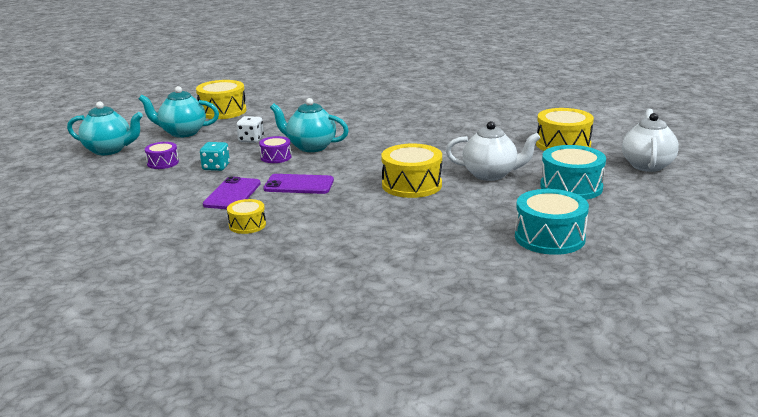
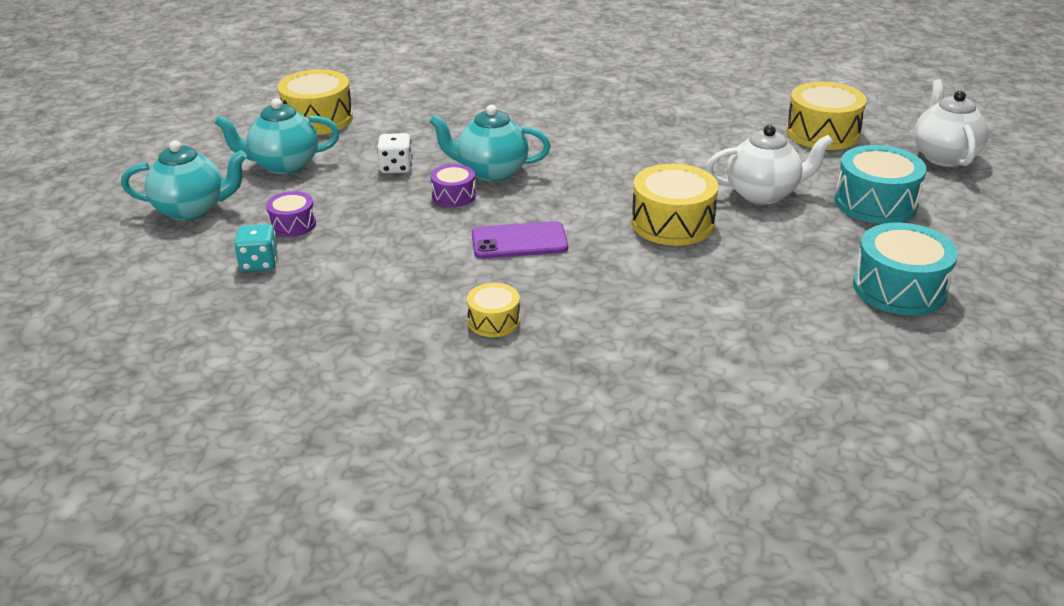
camera: 15 degrees left, 10 degrees up
turquoise dice [200,142,230,171] -> turquoise dice moved to [234,224,278,272]
purple phone [203,176,261,209] -> none

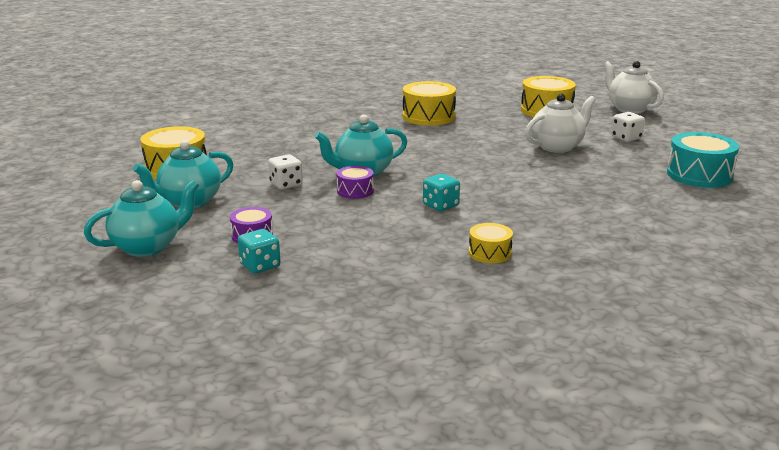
camera: 30 degrees left, 10 degrees down
purple phone [472,221,568,259] -> turquoise dice [423,174,460,211]
yellow drum [632,164,718,246] -> yellow drum moved to [403,81,456,126]
turquoise drum [834,145,926,224] -> white dice [612,112,645,142]

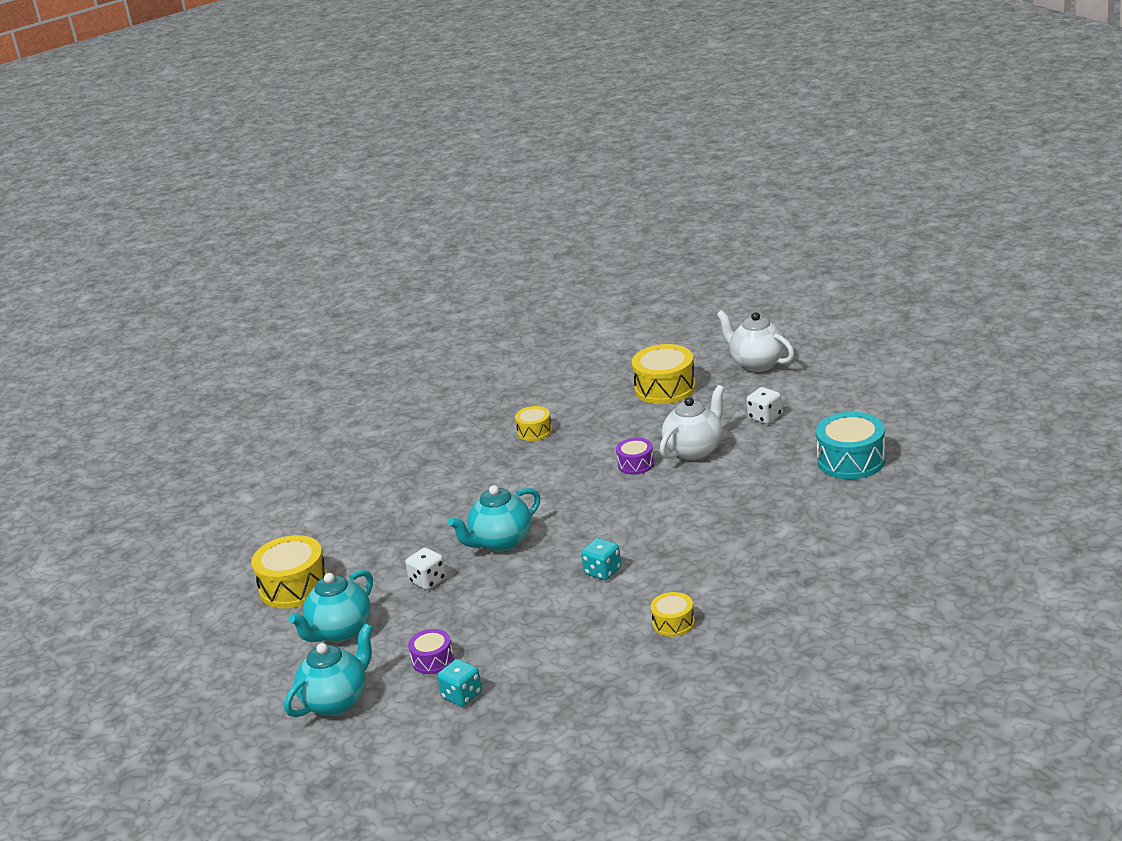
camera: 10 degrees left, 5 degrees up
purple drum [336,166,374,199] -> purple drum moved to [616,438,654,475]
yellow drum [403,81,456,126] -> yellow drum [515,406,552,441], size x0.56

